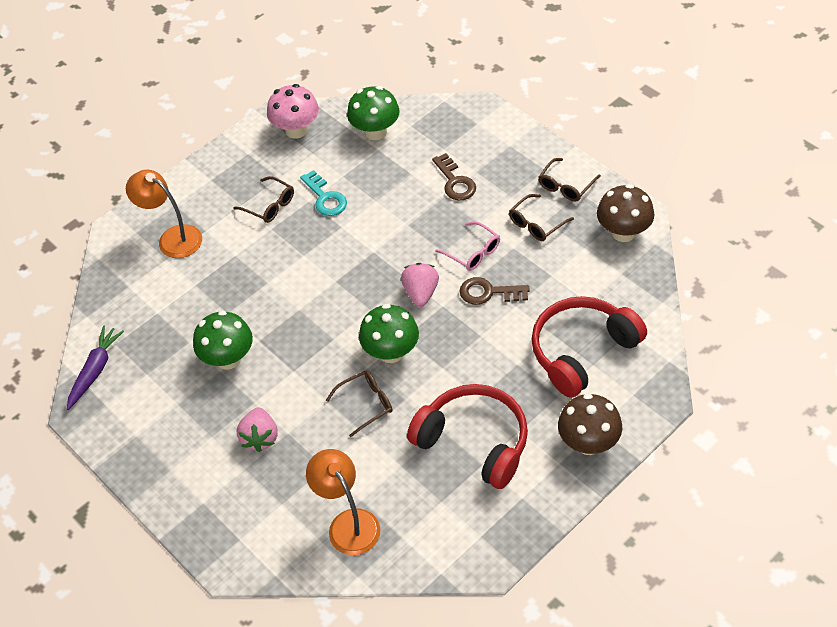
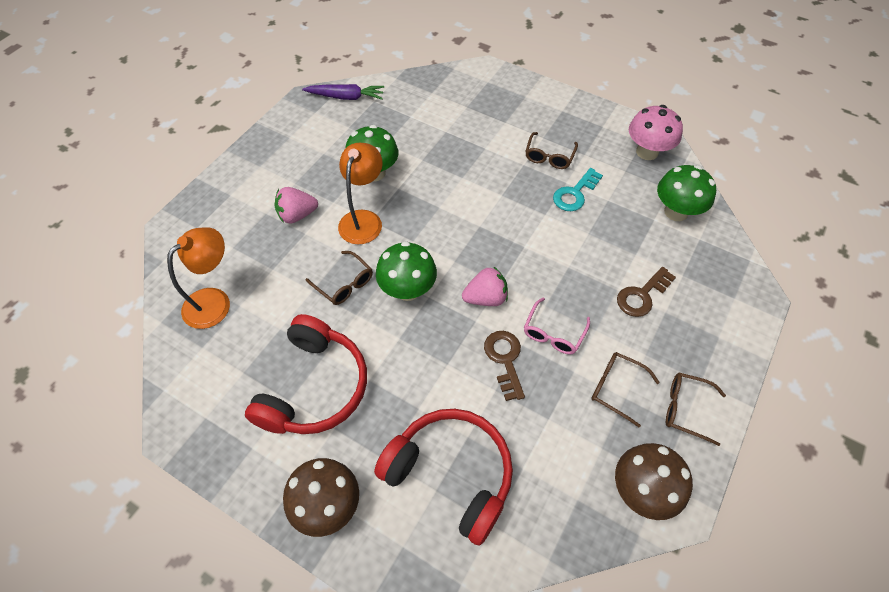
camera: 70 degrees right, 5 degrees up
orange lamp [126,170,202,258] -> orange lamp moved to [338,143,383,244]

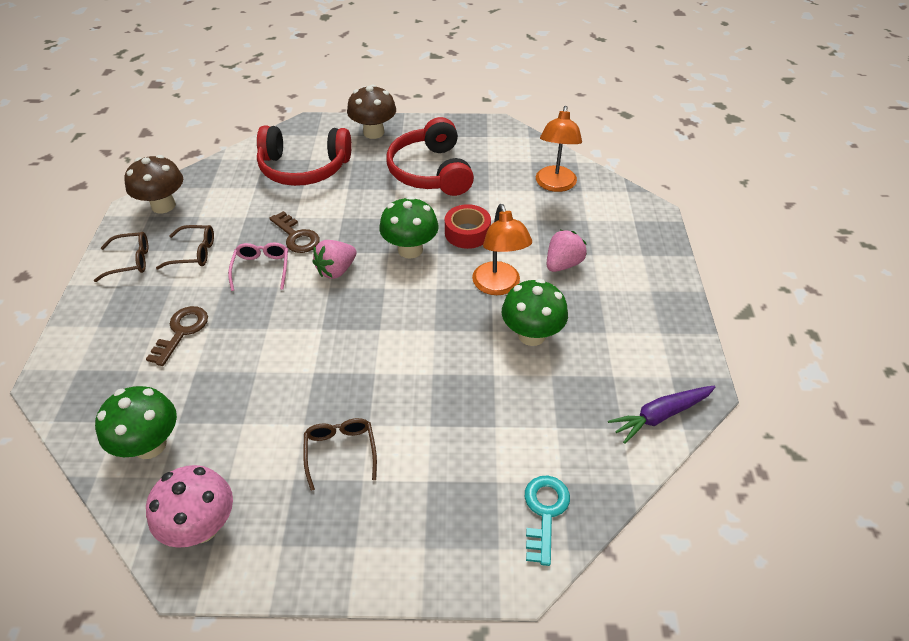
camera: 150 degrees right, 10 degrees down
brown glasses [306,251,373,305] -> red tape [445,204,491,249]
turquoise key [553,168,603,211] -> turquoise key moved to [525,476,570,566]

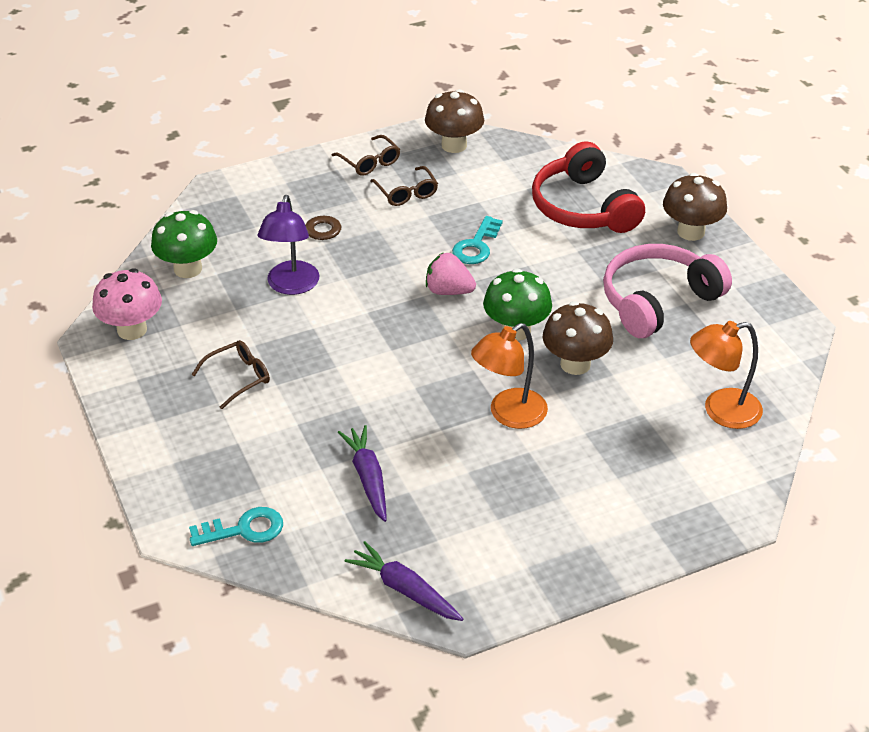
camera: 65 degrees right, 5 degrees down
pink glasses [228,242,288,291] -> none
brown key [269,211,320,253] -> turquoise key [452,216,503,264]
red headphones [386,117,474,196] -> pink headphones [603,244,732,338]
red tape [445,204,491,249] -> brown mushroom [543,301,613,375]
green mushroom [502,279,568,346] -> none
pink strawberry [547,230,587,272] -> none
none -> purple lamp [257,195,319,295]
none -> purple carrot [338,425,387,522]

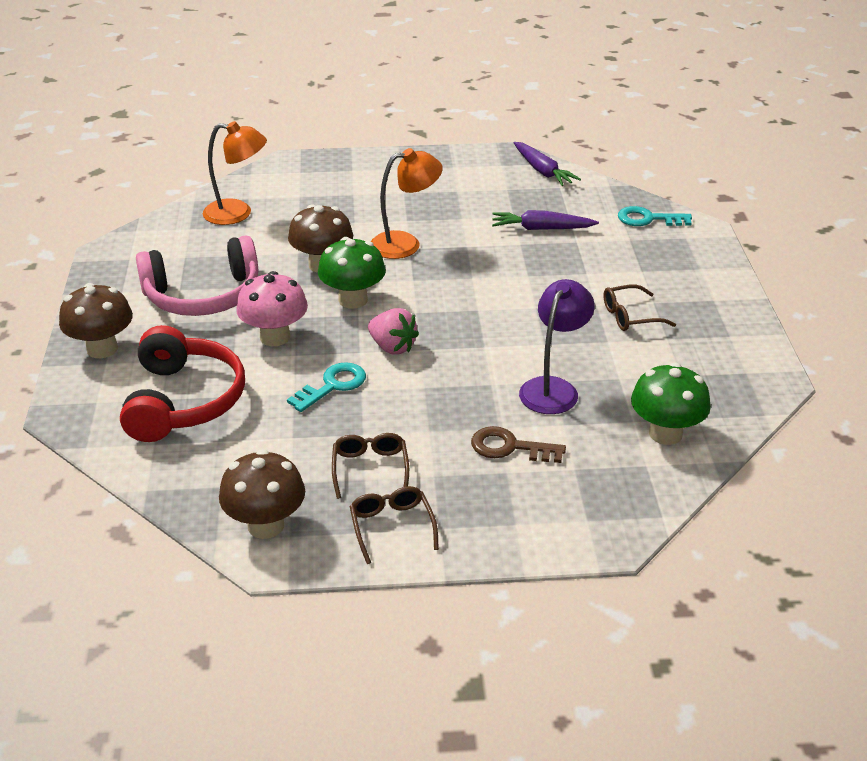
camera: 160 degrees left, 5 degrees down
pink mushroom [92,268,162,340] -> pink mushroom moved to [236,271,308,346]
purple carrot [338,425,387,522] -> purple carrot turned 90 degrees clockwise [492,210,599,230]

